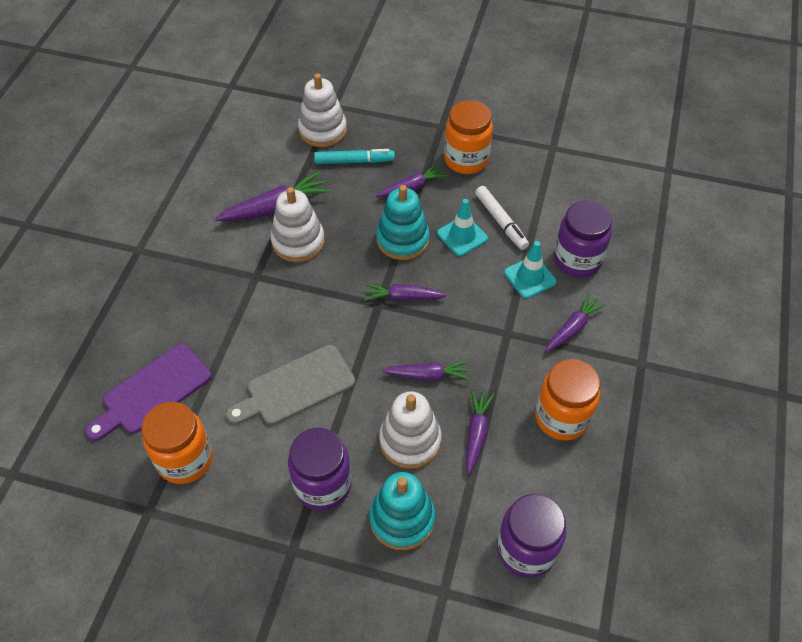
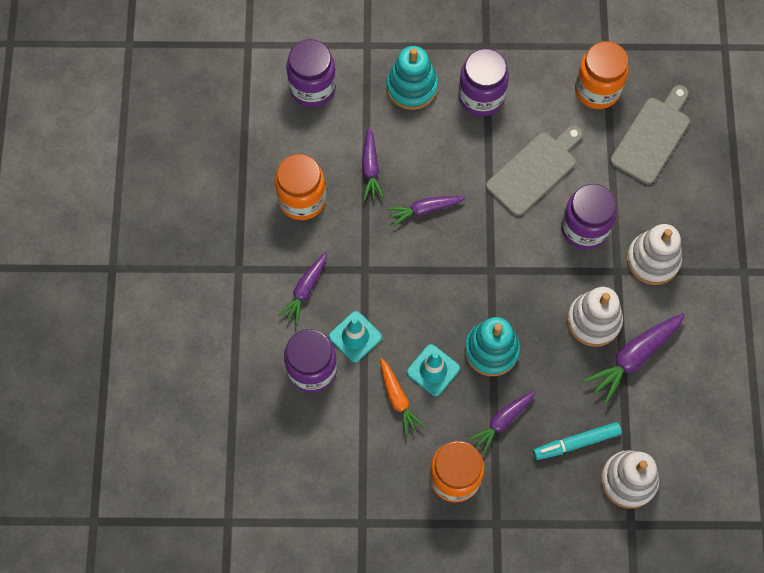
camera: 165 degrees right, 15 degrees up
purple cutting board [85,344,212,441] -> grey cutting board [610,85,690,185]
purple carrot [363,284,447,301] -> none
white stacking toy [379,391,442,469] -> white stacking toy moved to [626,224,682,285]
white marker [475,186,529,250] -> orange carrot [380,358,425,436]
none -> purple jar [561,184,617,250]

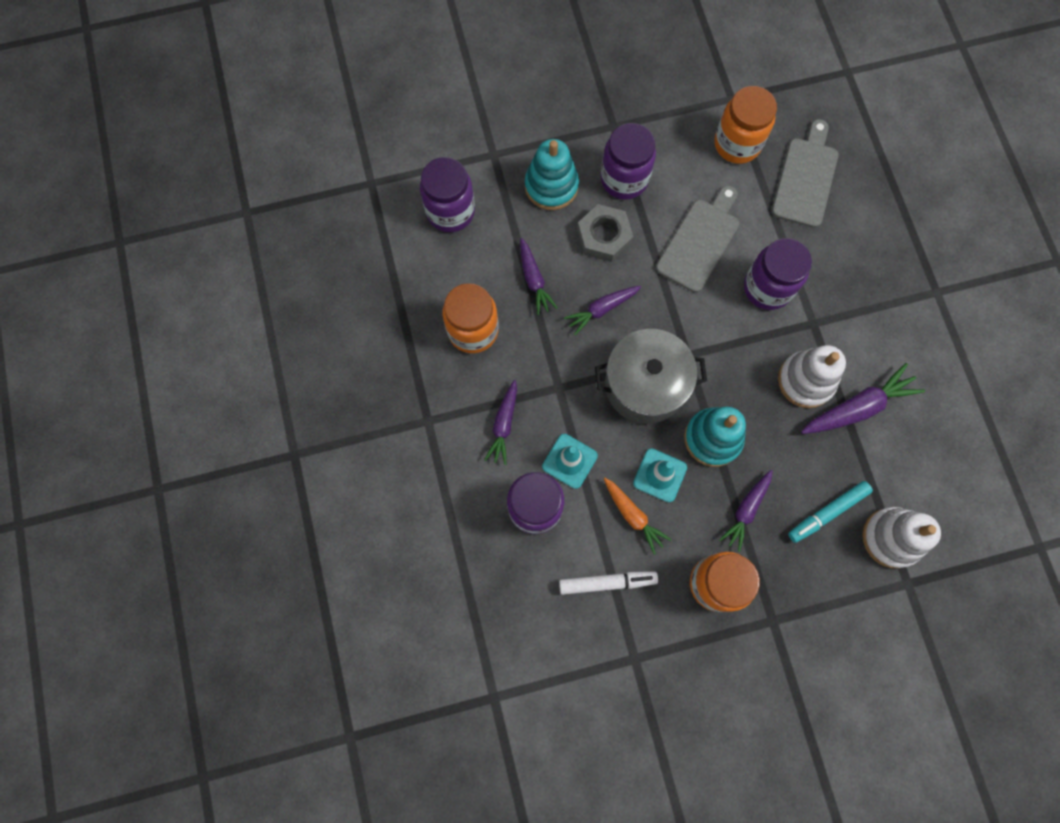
camera: 15 degrees left, 5 degrees up
purple carrot [583,313,685,404] -> purple carrot turned 150 degrees counterclockwise [801,363,925,434]
white stacking toy [626,224,682,285] -> none
none -> white marker [559,571,658,595]
none -> grey nut [577,204,633,262]
none -> grey pot [595,329,707,424]

